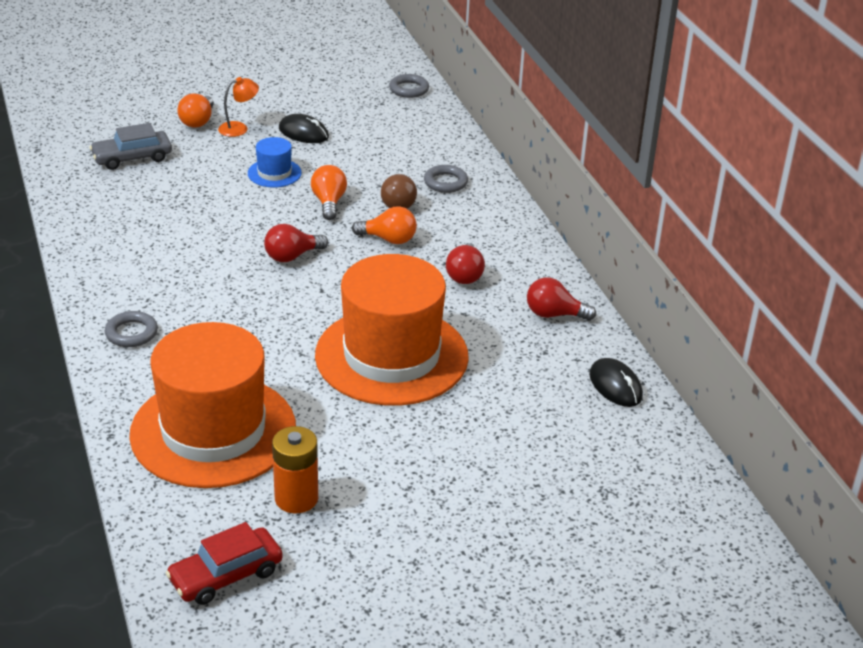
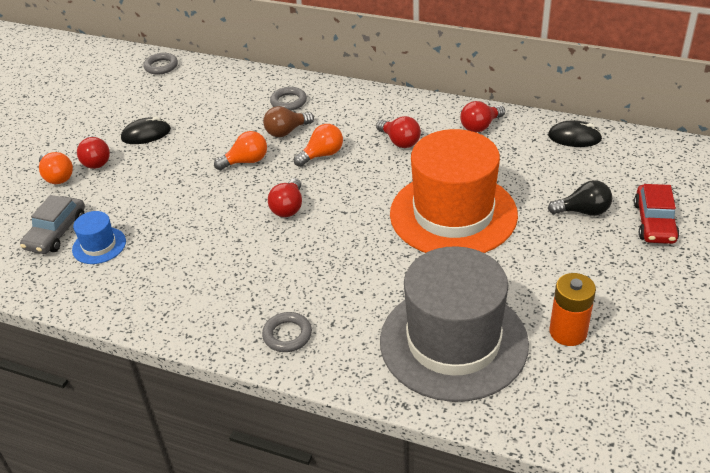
camera: 45 degrees left, 5 degrees up
orange hat [129,322,296,488] -> grey hat [380,246,529,402]
red car [166,522,283,605] -> red car moved to [634,184,679,244]
orange lamp [218,77,259,137] -> red light bulb [77,136,110,169]
blue hat [248,137,302,188] -> blue hat moved to [72,211,126,264]
orange light bulb [311,165,347,220] -> orange light bulb turned 120 degrees clockwise [214,131,267,170]
brown light bulb [381,174,417,209] -> brown light bulb turned 105 degrees clockwise [263,106,314,137]
none -> black light bulb [548,180,612,216]

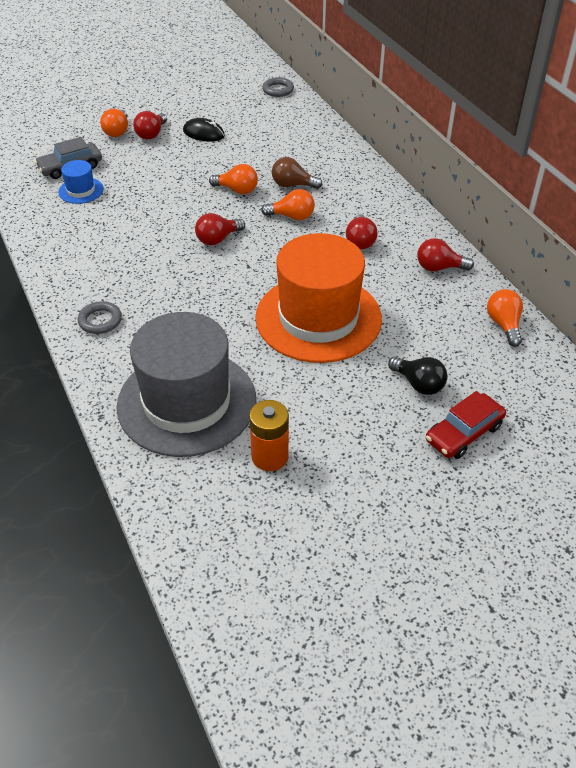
camera: 40 degrees right, 5 degrees up
grey ring [270,87,307,111] -> none
black mouse [548,120,603,147] -> orange light bulb [487,289,523,347]

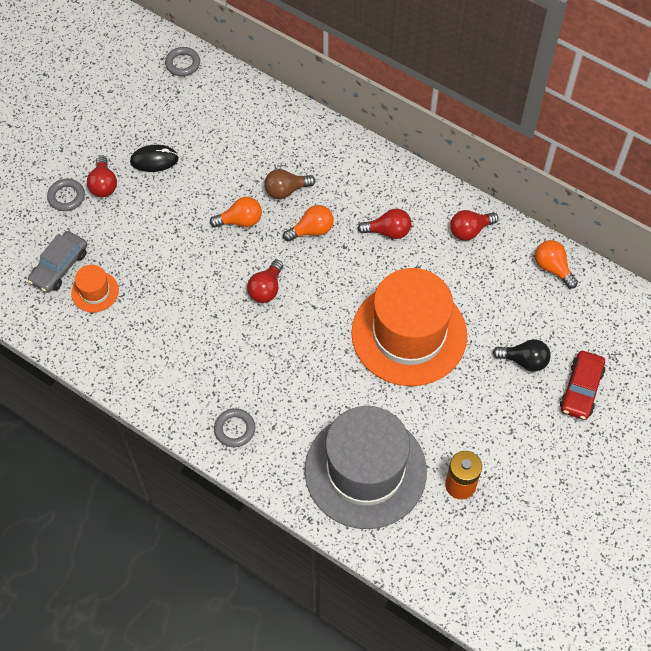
camera: 30 degrees left, 15 degrees up
blue hat [58,160,104,204] -> orange hat [71,265,119,312]
orange light bulb [100,109,128,137] -> grey ring [47,179,85,211]
red light bulb [346,214,378,249] -> red light bulb turned 60 degrees counterclockwise [357,209,411,239]

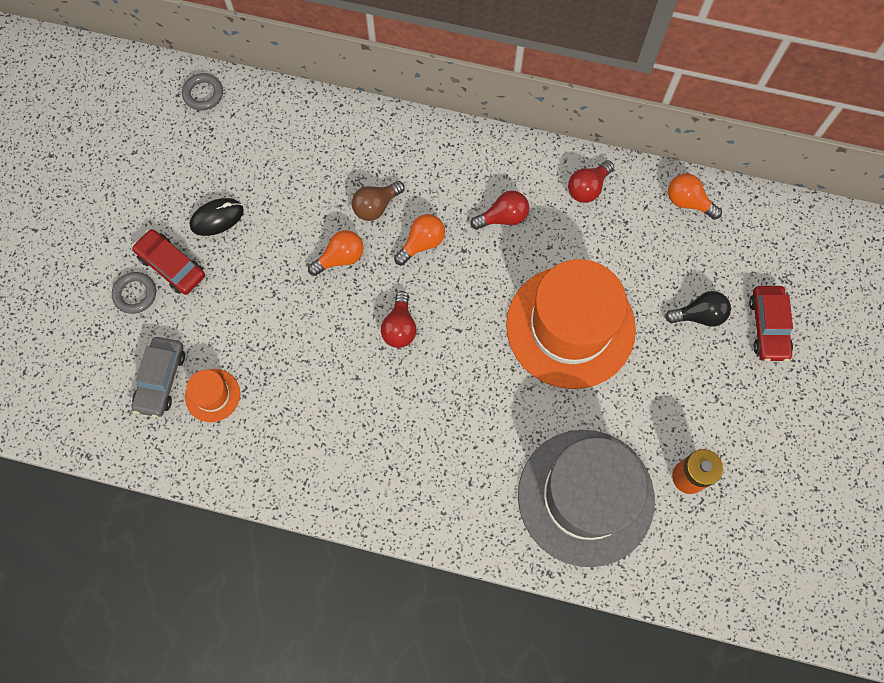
camera: 20 degrees left, 10 degrees up
red light bulb [87,155,117,197] -> red car [132,229,205,295]
grey ring [214,408,255,447] -> none

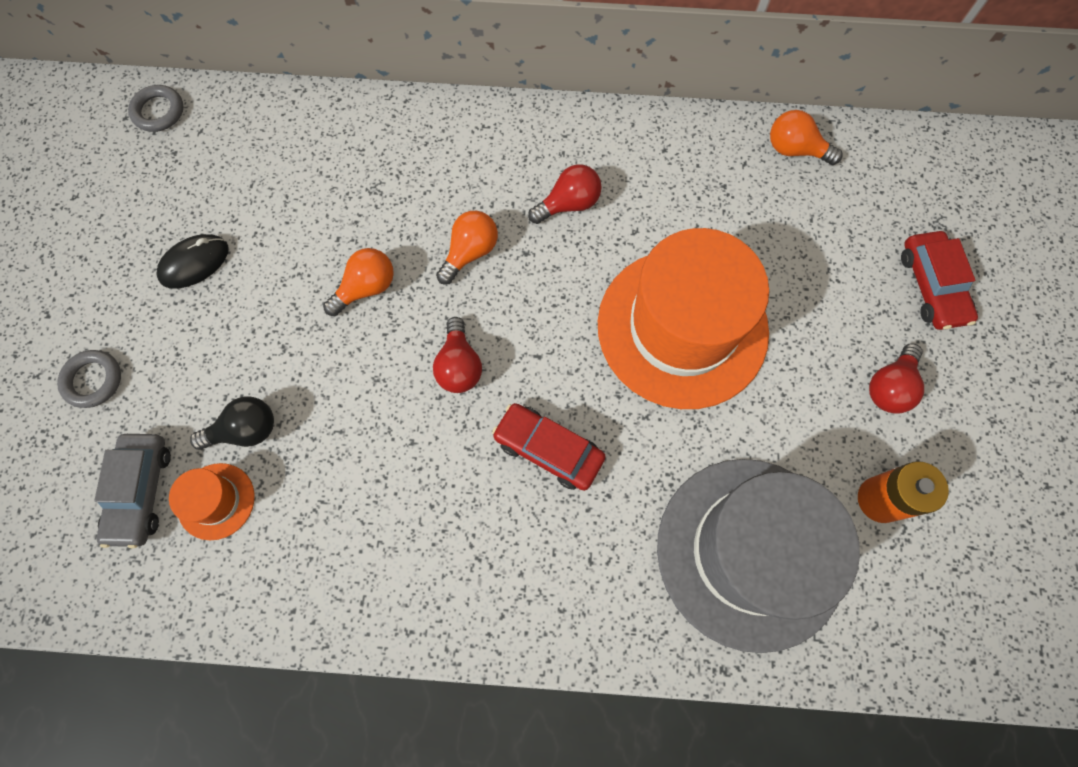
camera: 10 degrees left, 0 degrees up
red car [132,229,205,295] -> red car moved to [492,403,606,491]
brown light bulb [352,181,405,221] -> none
red light bulb [568,160,614,203] -> red light bulb moved to [869,343,924,414]
black light bulb [665,291,731,327] -> black light bulb moved to [190,396,274,450]

